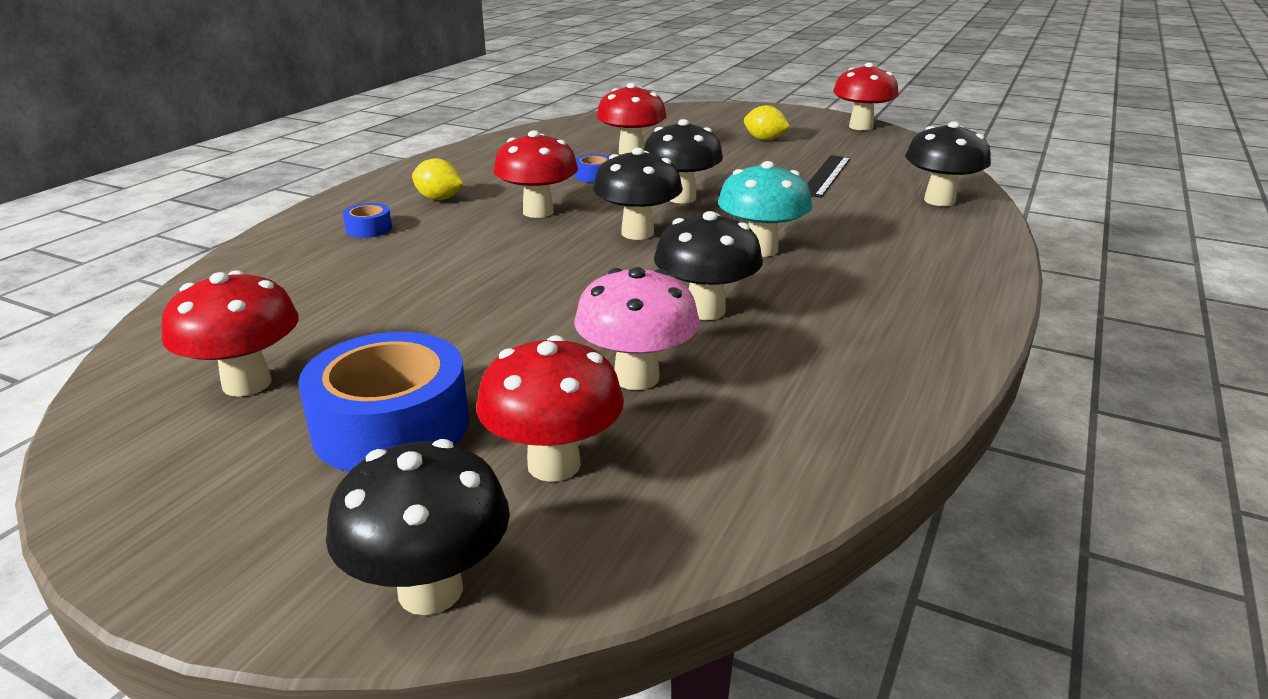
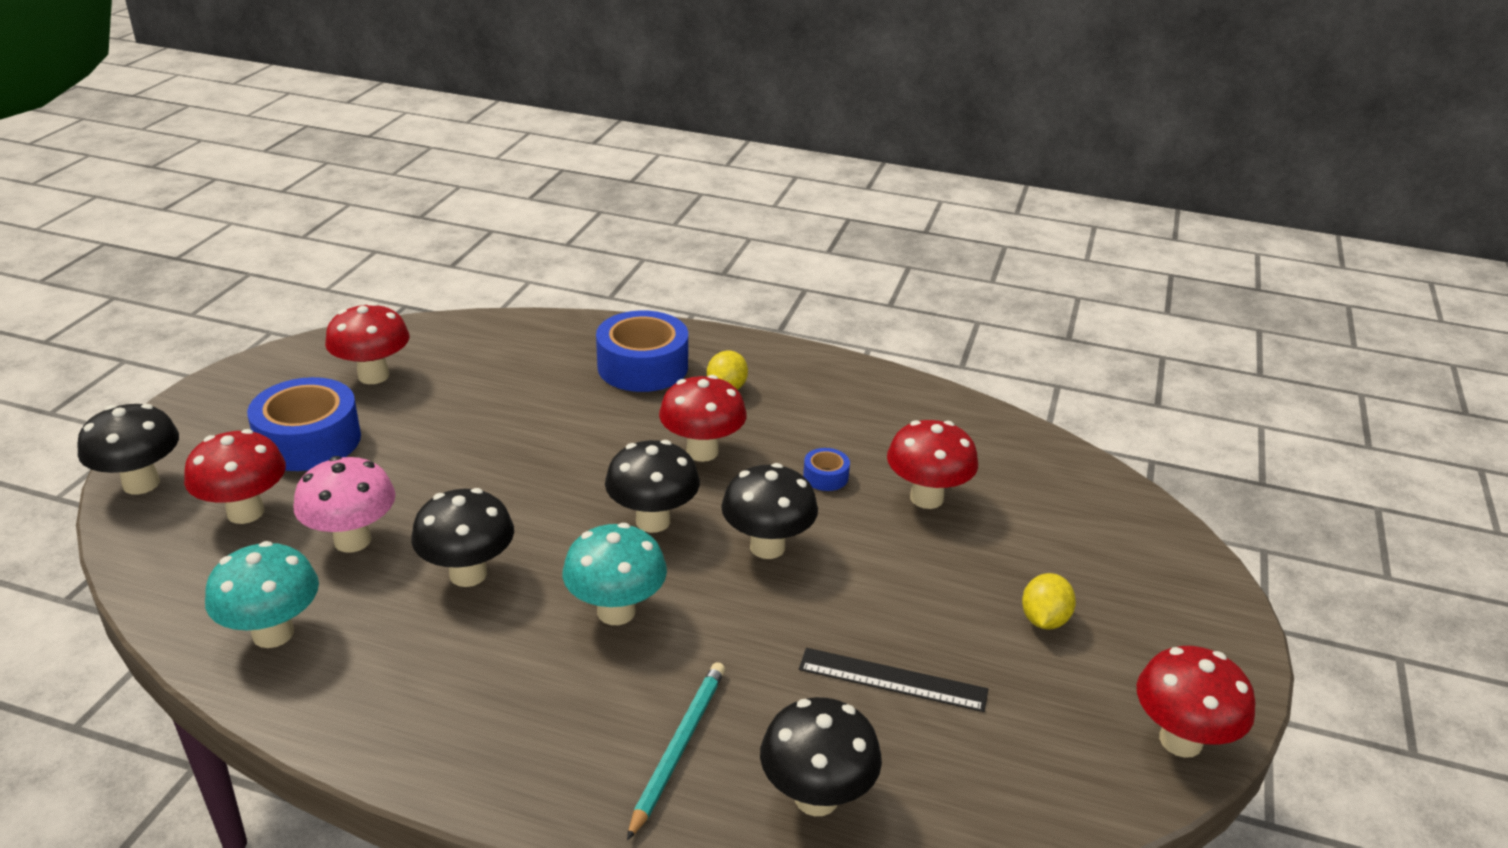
camera: 80 degrees right, 5 degrees up
blue tape [343,203,392,238] -> blue tape [596,310,688,392], size x2.25
none -> turquoise mushroom [205,541,319,648]
none -> turquoise pencil [627,662,725,841]

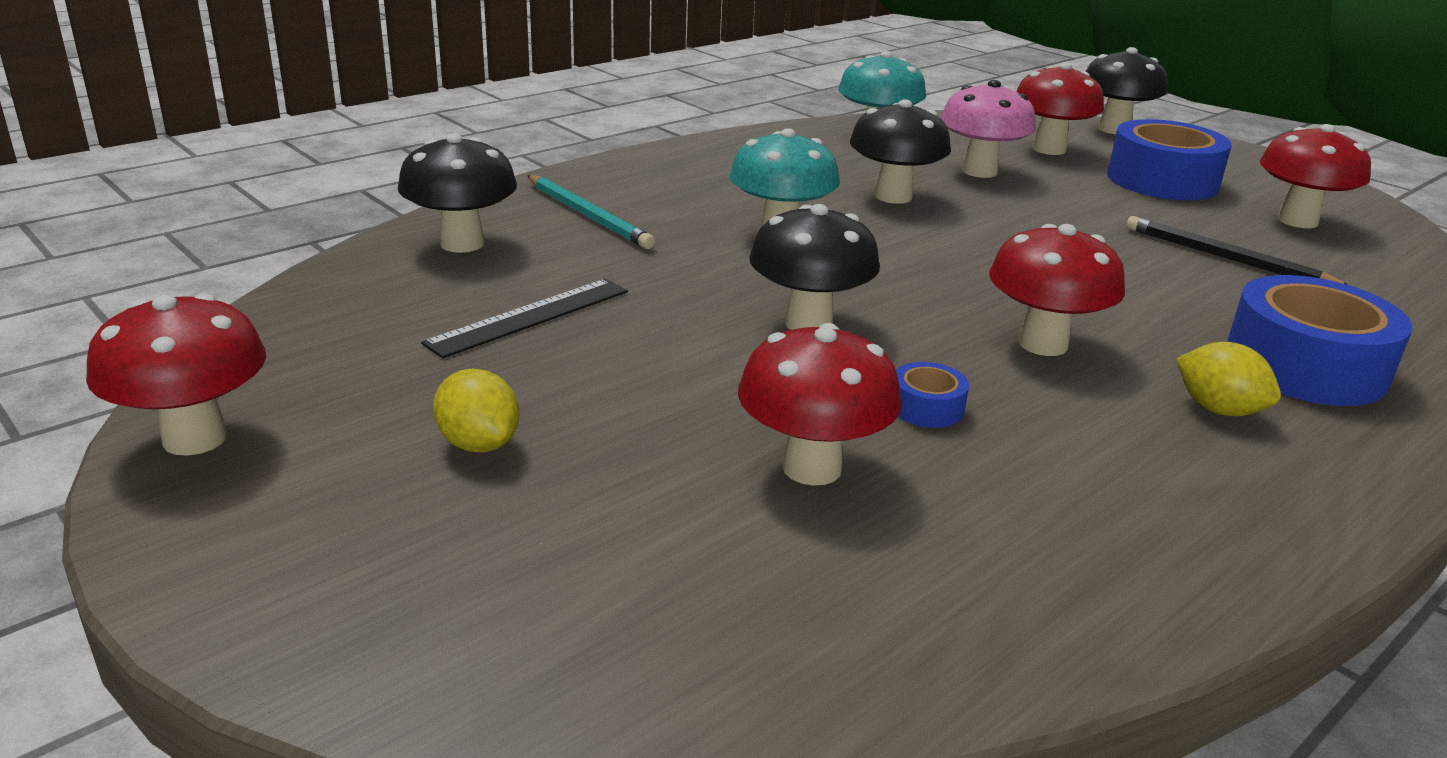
camera: 120 degrees right, 5 degrees down
black mushroom [605,440,700,533] -> none
none -> black pencil [1126,216,1348,285]

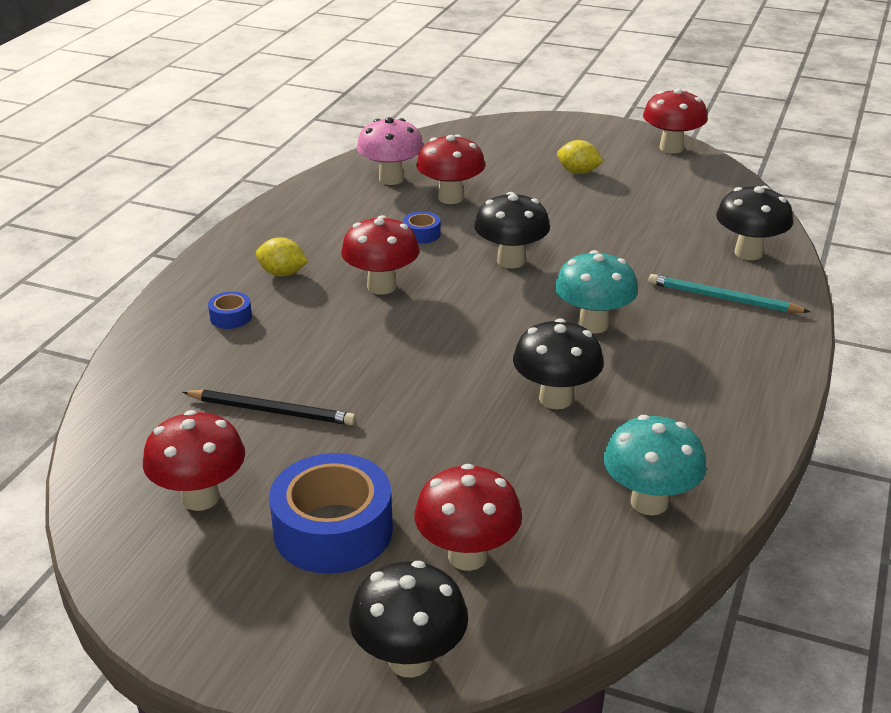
camera: 155 degrees right, 5 degrees up
black ruler [421,279,628,358] -> none
pink mushroom [941,80,1036,178] -> pink mushroom moved to [357,117,423,185]
blue tape [1227,275,1412,406] -> blue tape [208,291,252,329], size x0.45

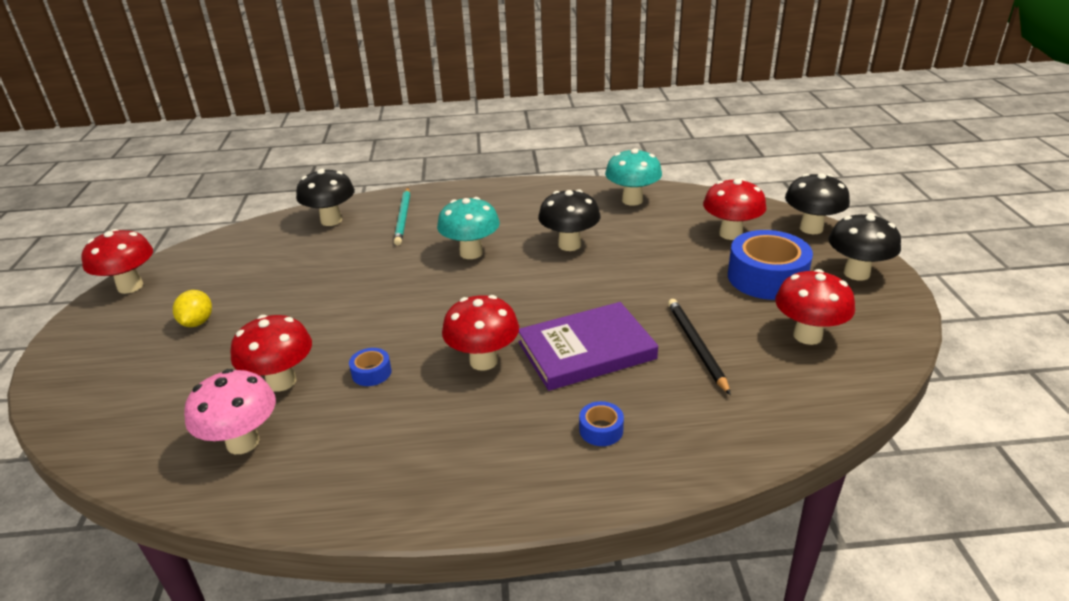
camera: 115 degrees left, 0 degrees up
yellow lemon [256,237,308,277] -> none
black mushroom [474,192,550,268] -> black mushroom moved to [828,213,901,281]
none -> purple book [518,302,658,391]

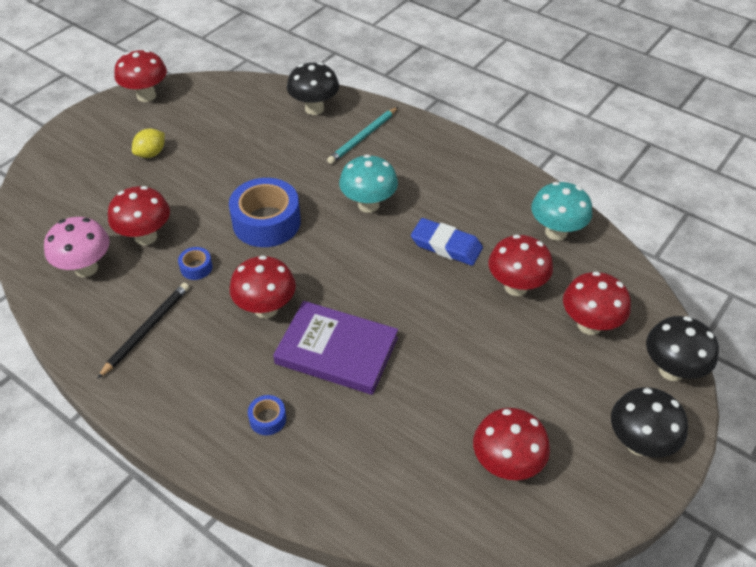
camera: 40 degrees right, 15 degrees up
black mushroom [538,189,600,251] -> blue eraser [411,218,483,266]
black pencil [668,299,731,395] -> black pencil moved to [97,283,189,379]
blue tape [728,230,813,300] -> blue tape moved to [229,178,301,247]
none -> red mushroom [488,234,553,296]

